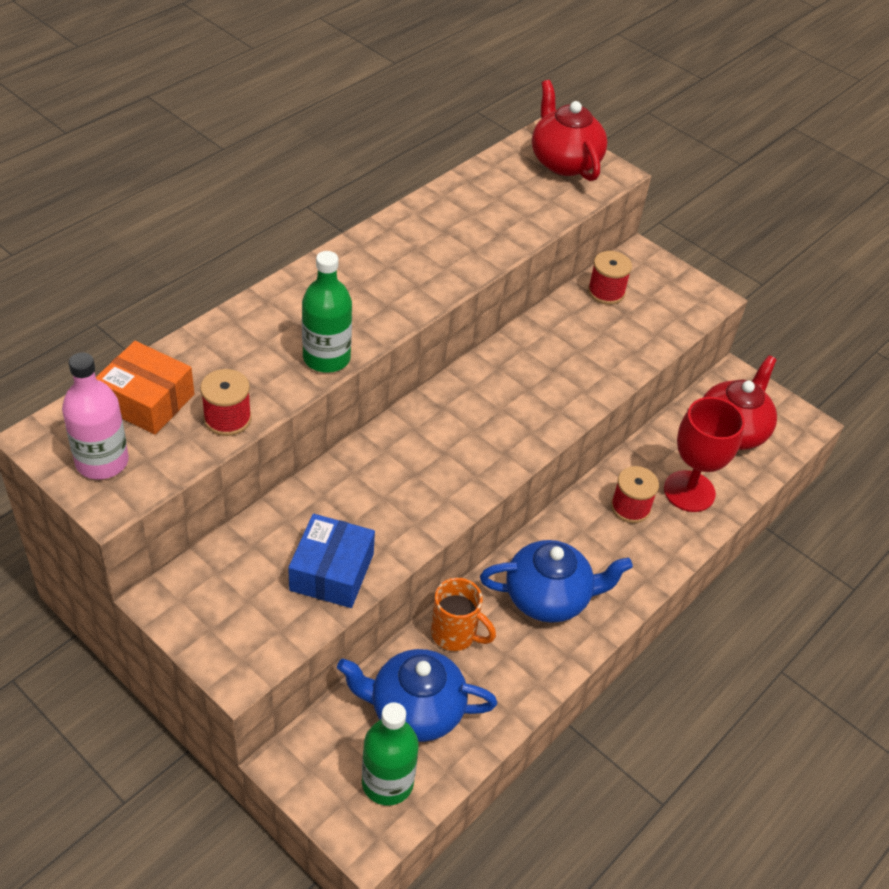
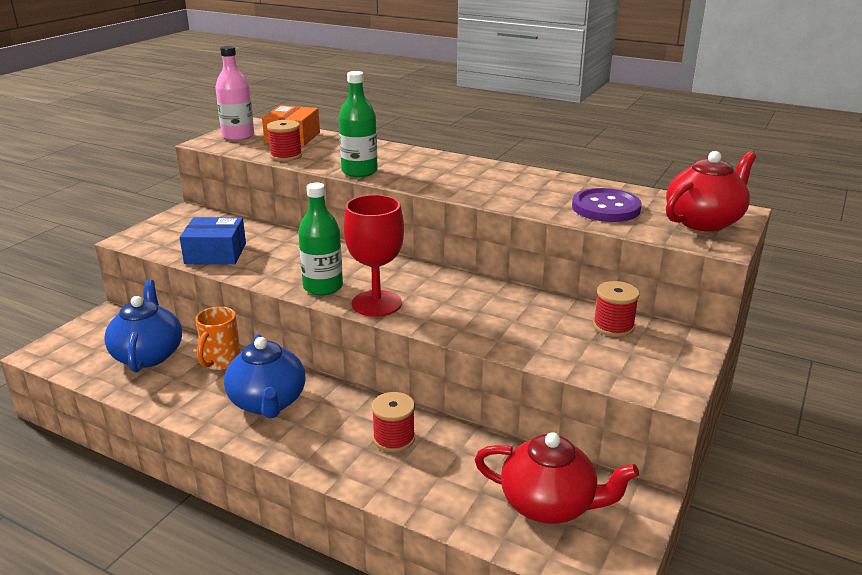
camera: 80 degrees right, 20 degrees down
green bottle [362,702,419,805] -> green bottle moved to [298,183,343,295]
red goblet [664,397,745,512] -> red goblet moved to [344,195,404,317]
none -> purple button [572,188,642,222]

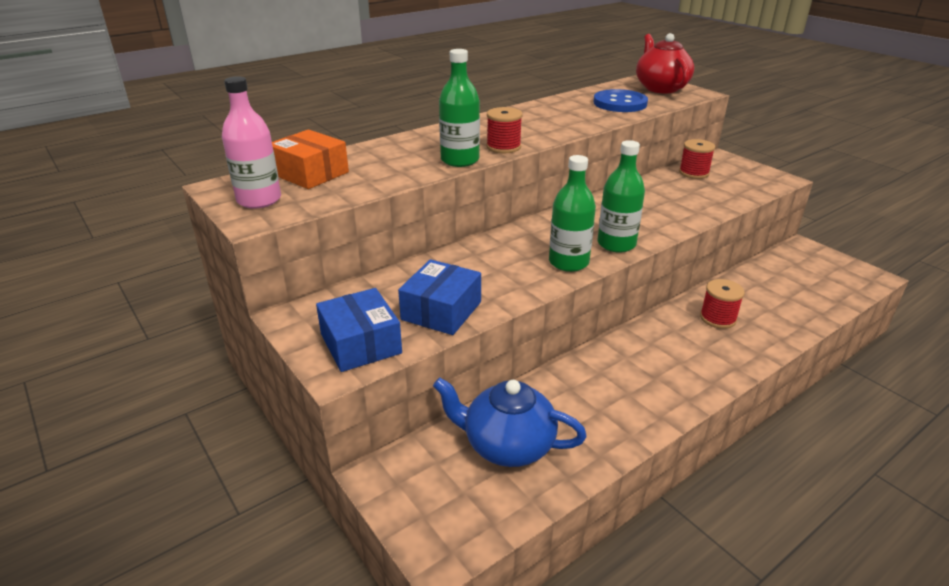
camera: 65 degrees left, 5 degrees up
orange mug [195,306,241,370] -> none
blue teapot [224,334,306,419] -> none
red spool [267,120,302,161] -> red spool moved to [486,107,523,153]
red goblet [344,195,404,317] -> green bottle [597,140,645,253]
red teapot [475,432,639,524] -> none
purple button [572,188,642,222] -> blue button [594,89,648,112]
none -> blue box [316,288,402,372]

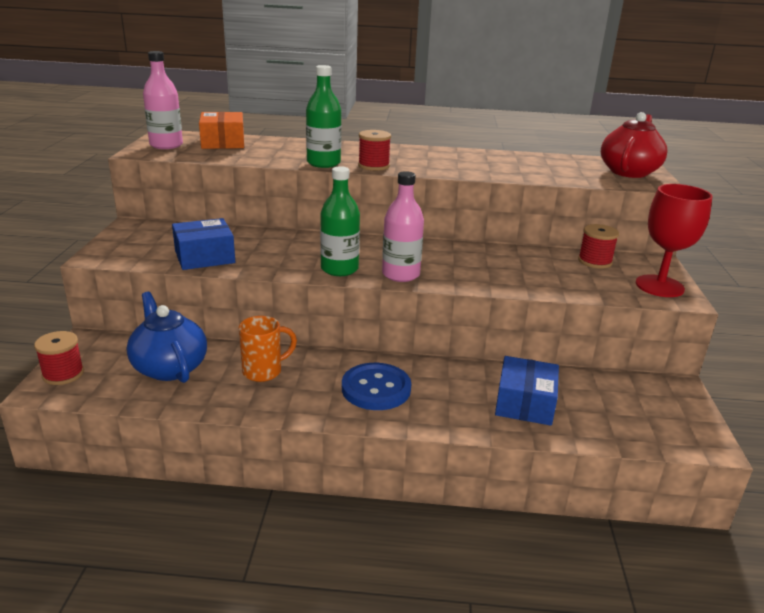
camera: 40 degrees right, 5 degrees down
blue box [316,288,402,372] -> blue box moved to [495,356,559,426]
blue button [594,89,648,112] -> blue button moved to [342,363,411,410]
green bottle [597,140,645,253] -> pink bottle [382,171,424,282]
red spool [700,279,745,329] -> red spool moved to [34,331,84,385]
none -> orange mug [239,316,297,382]
none -> red goblet [636,184,712,297]

